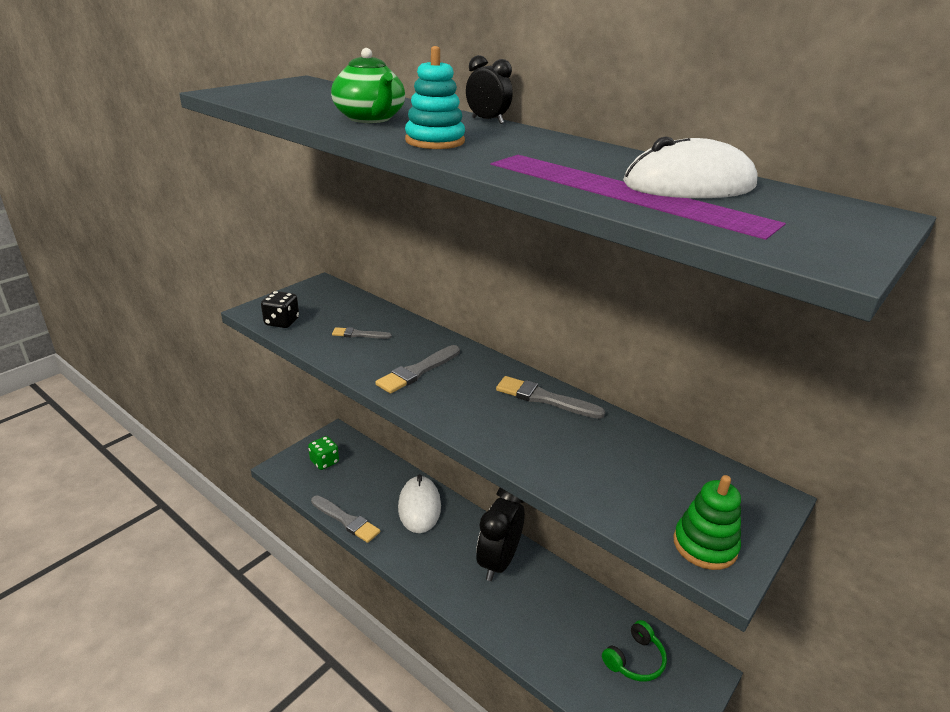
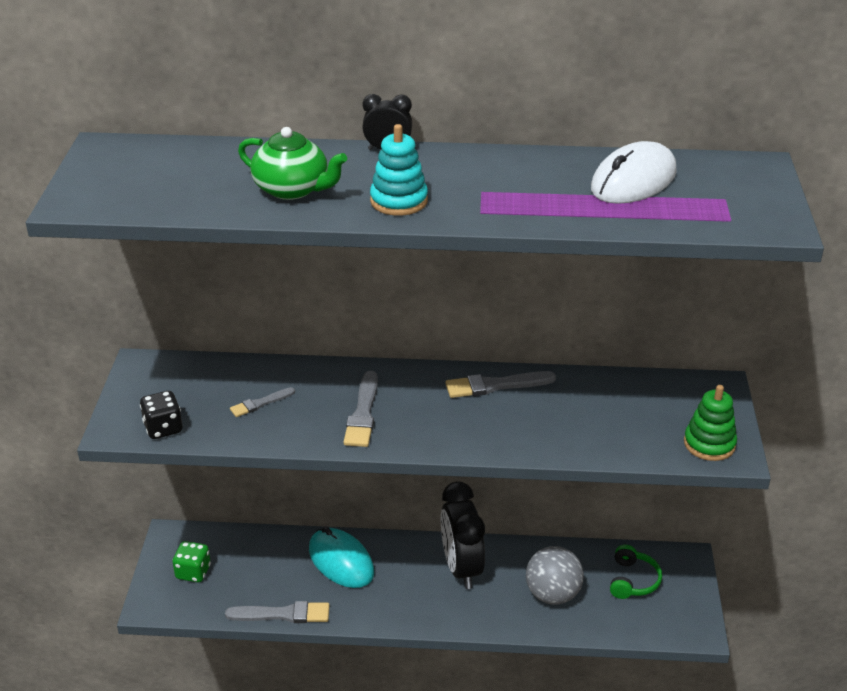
camera: 35 degrees left, 5 degrees up
white mouse [398,474,441,533] -> turquoise mouse [309,527,374,588]
none -> grey ball [526,546,584,605]

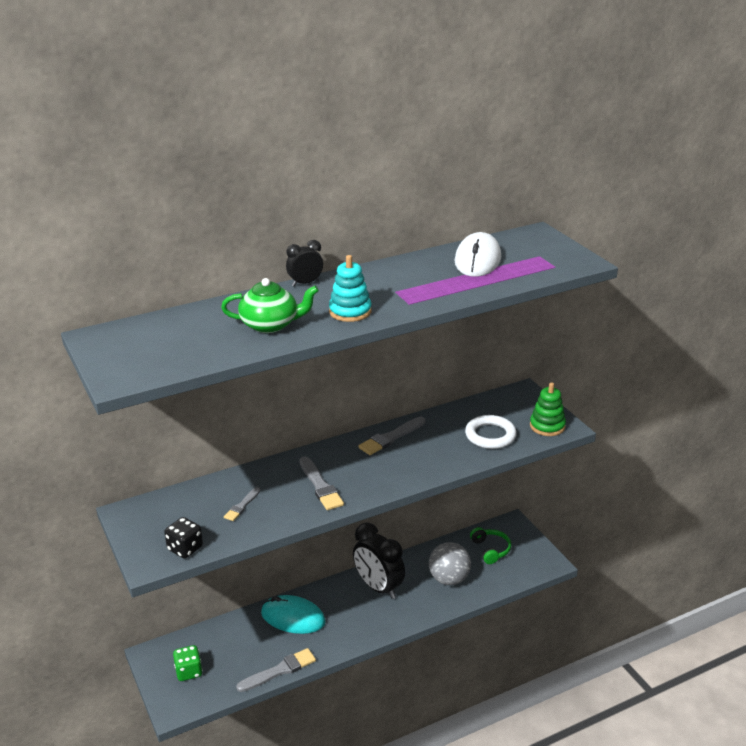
camera: 30 degrees left, 5 degrees down
none -> white ring [465,415,517,449]

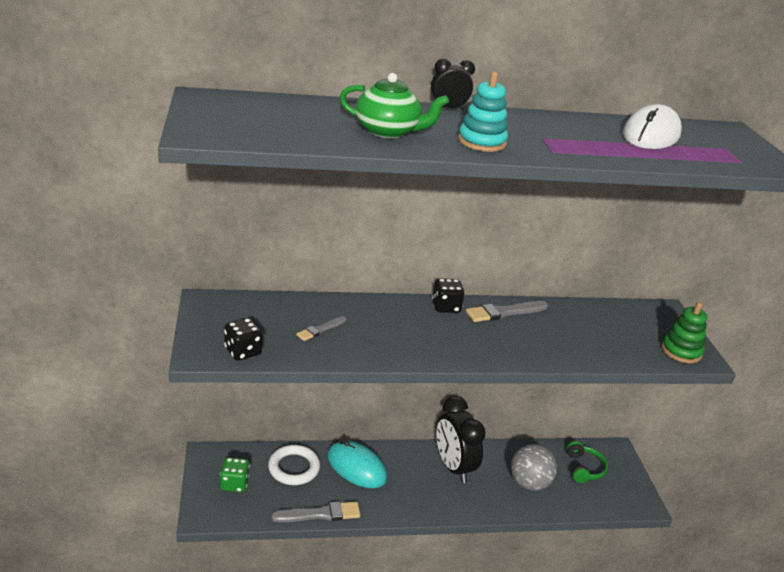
camera: 15 degrees right, 0 degrees up
grey brush [299,456,344,510] -> none
white ring [465,415,517,449] -> white ring moved to [268,445,320,485]
none -> black dice [432,279,465,313]

